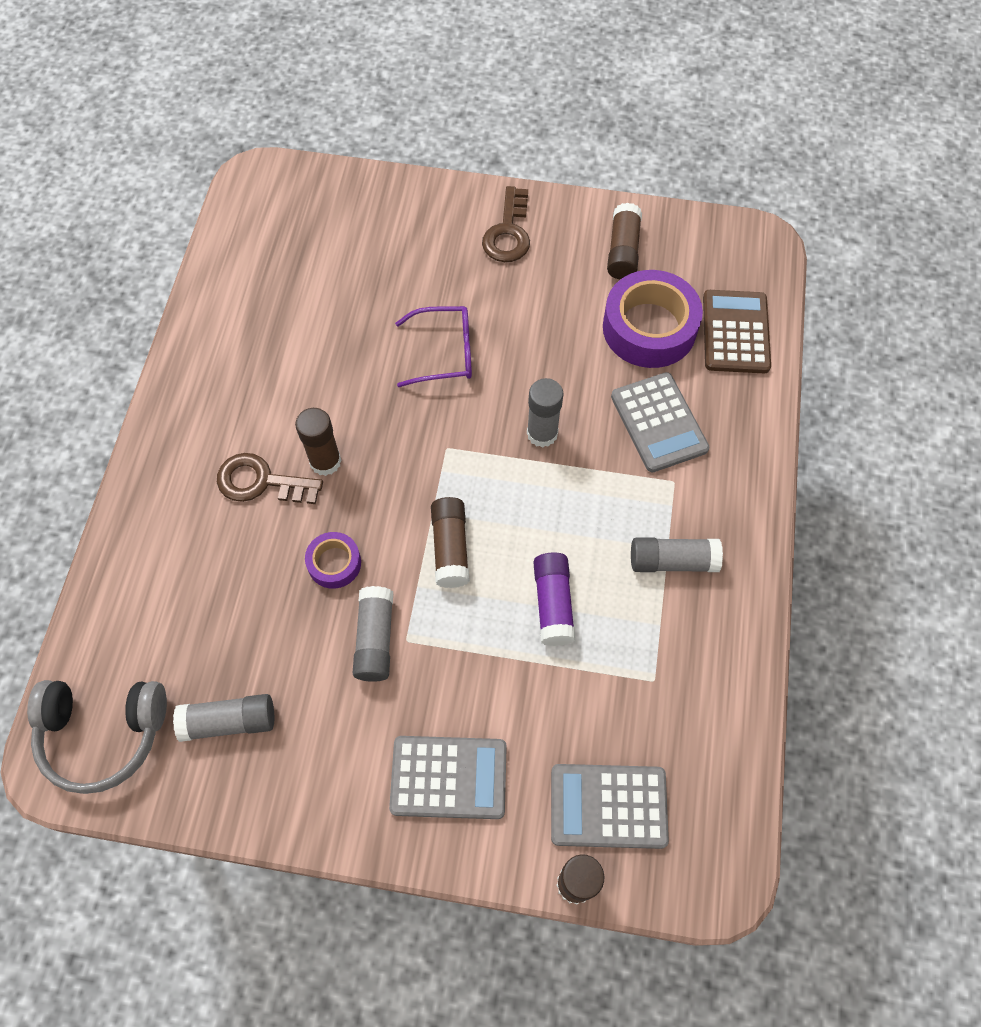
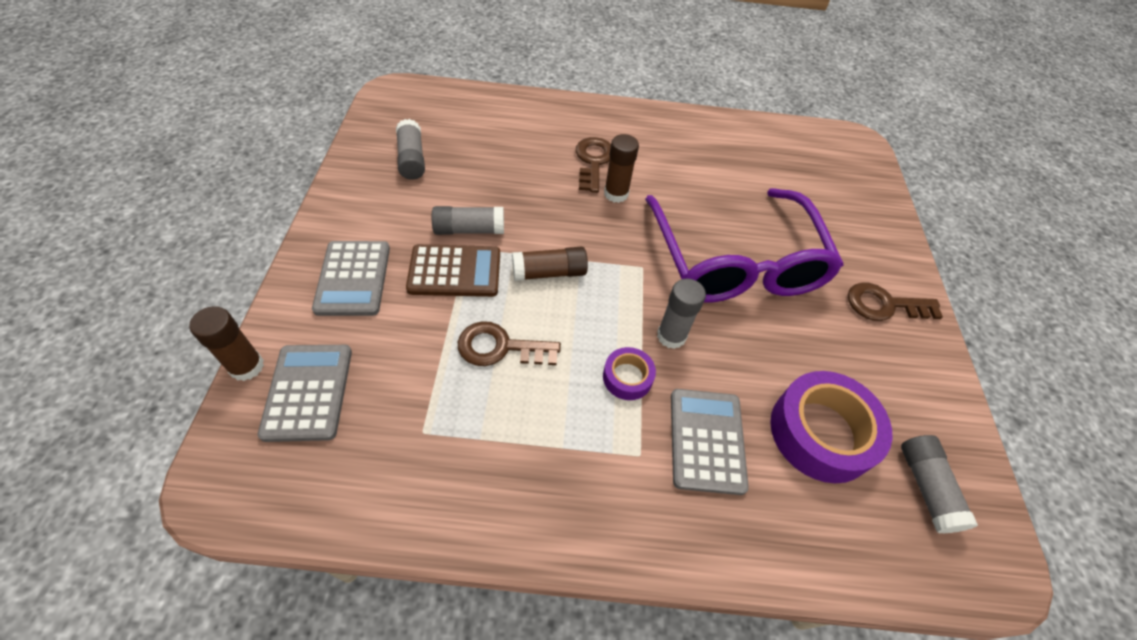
camera: 80 degrees right, 10 degrees down
grey headphones [27,680,167,794] -> none
purple tape [305,532,361,589] -> purple tape moved to [603,347,656,400]
purple glasses [395,306,472,387] -> purple glasses [645,188,844,303], size x2.18
purple glue stick [534,553,576,646] -> brown key [458,321,561,366]
brown glue stick [607,203,642,279] -> none
grey calculator [611,372,709,472] -> grey calculator turned 120 degrees clockwise [671,389,749,495]
grey glue stick [631,537,723,572] -> grey glue stick moved to [901,435,978,534]
brown calculator [703,290,771,373] -> brown calculator moved to [406,244,500,297]

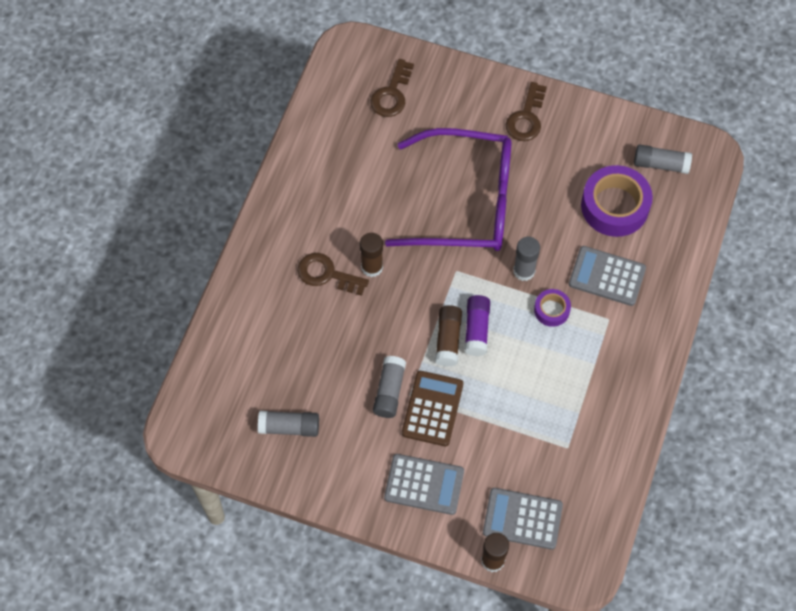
camera: 70 degrees left, 10 degrees up
brown key [458,321,561,366] -> brown key moved to [370,59,414,117]
none -> purple glue stick [464,295,490,356]

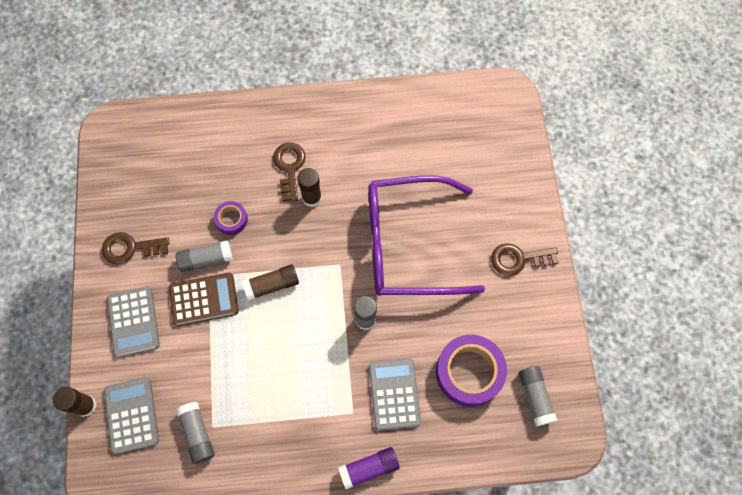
camera: 65 degrees right, 5 degrees up
grey glue stick [258,411,319,437] -> grey glue stick moved to [176,402,215,464]
brown key [370,59,414,117] -> brown key moved to [102,232,169,264]
purple glasses [385,128,512,251] -> purple glasses turned 105 degrees clockwise [368,175,485,296]
purple glue stick [464,295,490,356] -> purple glue stick moved to [338,447,400,489]
purple tape [534,289,571,327] -> purple tape moved to [214,201,248,235]

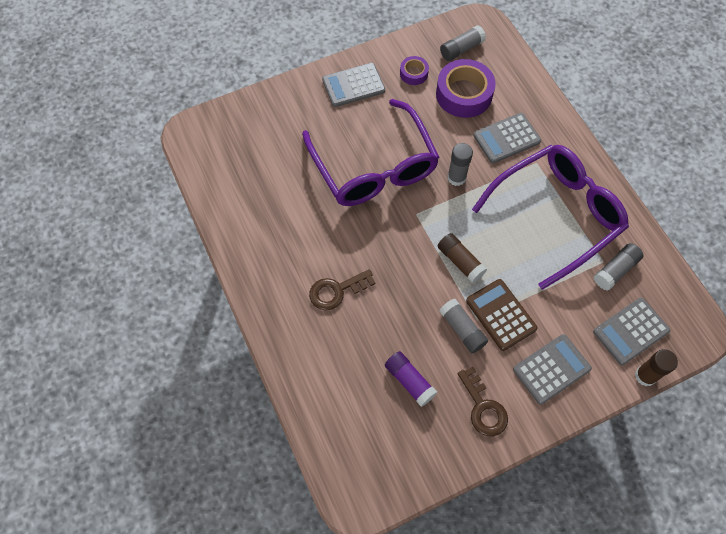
camera: 110 degrees left, 5 degrees down
purple tape [214,201,248,235] -> purple tape moved to [400,56,429,85]
brown glue stick [297,168,322,207] -> none
purple glue stick [338,447,400,489] -> purple glue stick moved to [385,351,437,407]
brown key [491,243,559,276] -> grey calculator [322,63,385,107]
none -> purple glasses [472,145,629,290]

